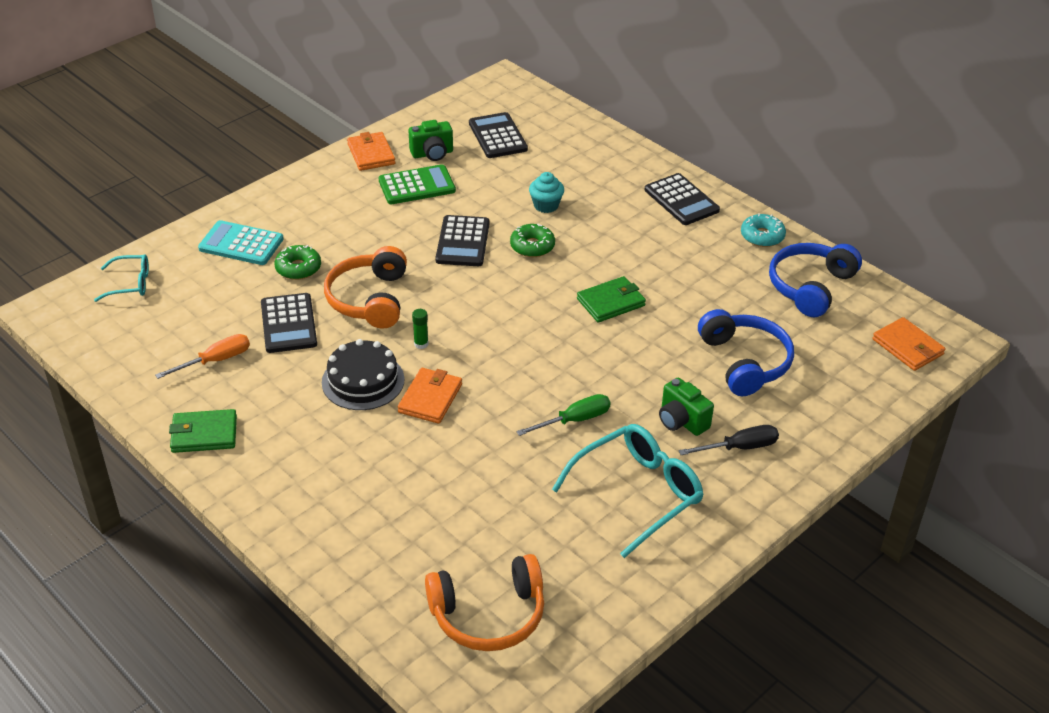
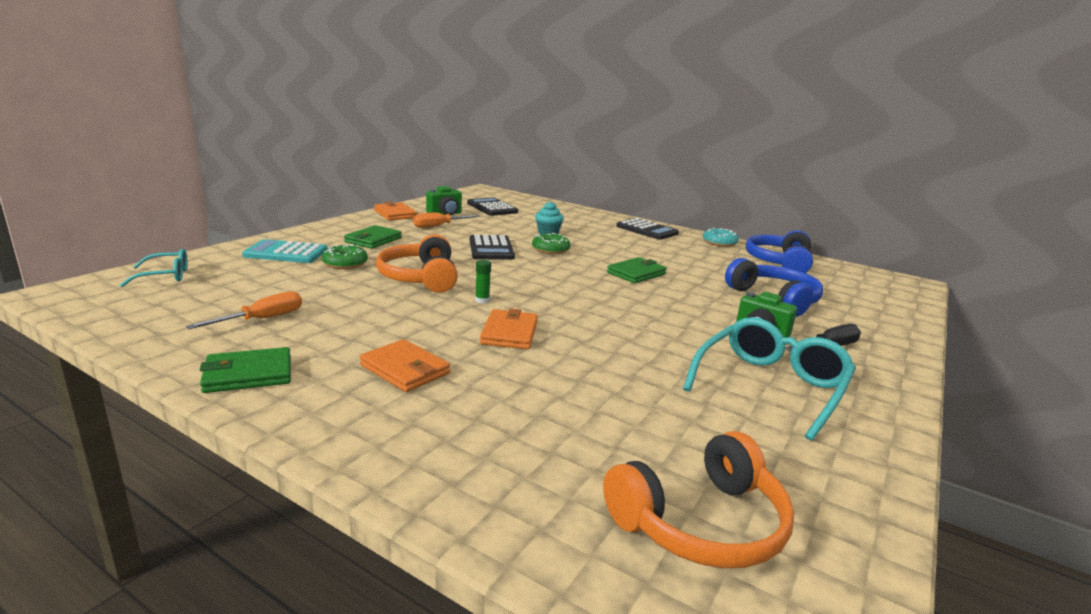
camera: 15 degrees left, 20 degrees down
black calculator [261,293,317,353] -> none
black cake [322,339,405,410] -> none
green calculator [378,164,456,204] -> orange screwdriver [413,213,480,228]
green screwdriver [516,394,611,436] -> none
orange wallet [872,317,946,371] -> orange wallet moved to [360,339,450,392]
none -> green wallet [344,225,402,249]

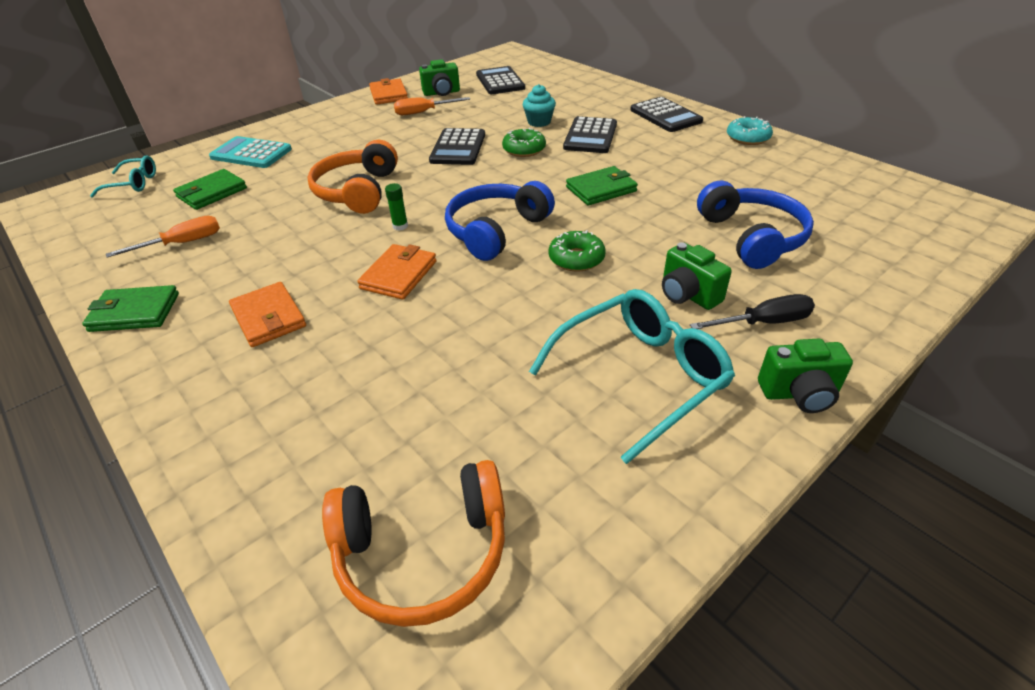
camera: 20 degrees right, 20 degrees up
green donut [322,244,368,269] -> green donut moved to [549,230,606,272]
green wallet [344,225,402,249] -> green wallet moved to [173,169,247,210]
blue headphones [746,230,813,273] -> blue headphones moved to [445,181,555,261]
none -> black calculator [563,116,617,153]
none -> green camera [758,338,853,413]

